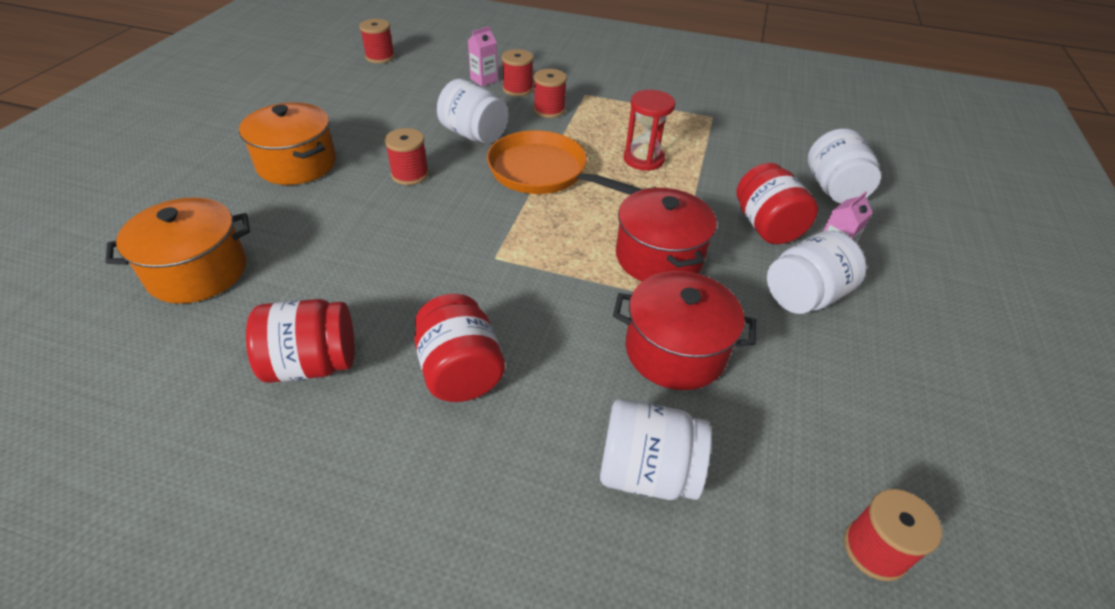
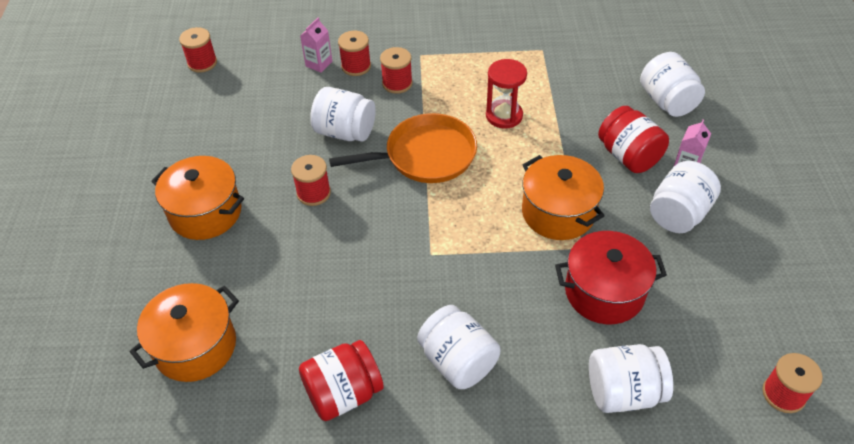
camera: 15 degrees left, 5 degrees up
red jar [414,294,505,402] -> white jar [417,305,501,389]
orange pan [487,130,640,195] -> orange pan turned 150 degrees clockwise [329,113,477,183]
red pot [616,187,717,281] -> orange pot [522,155,605,240]

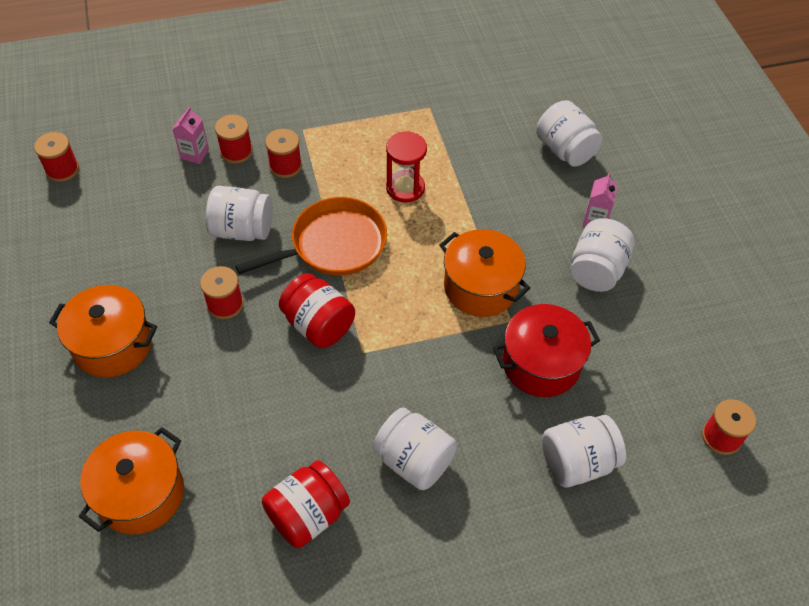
camera: 15 degrees left, 5 degrees up
red jar [598,106,669,173] -> red jar moved to [279,273,355,348]

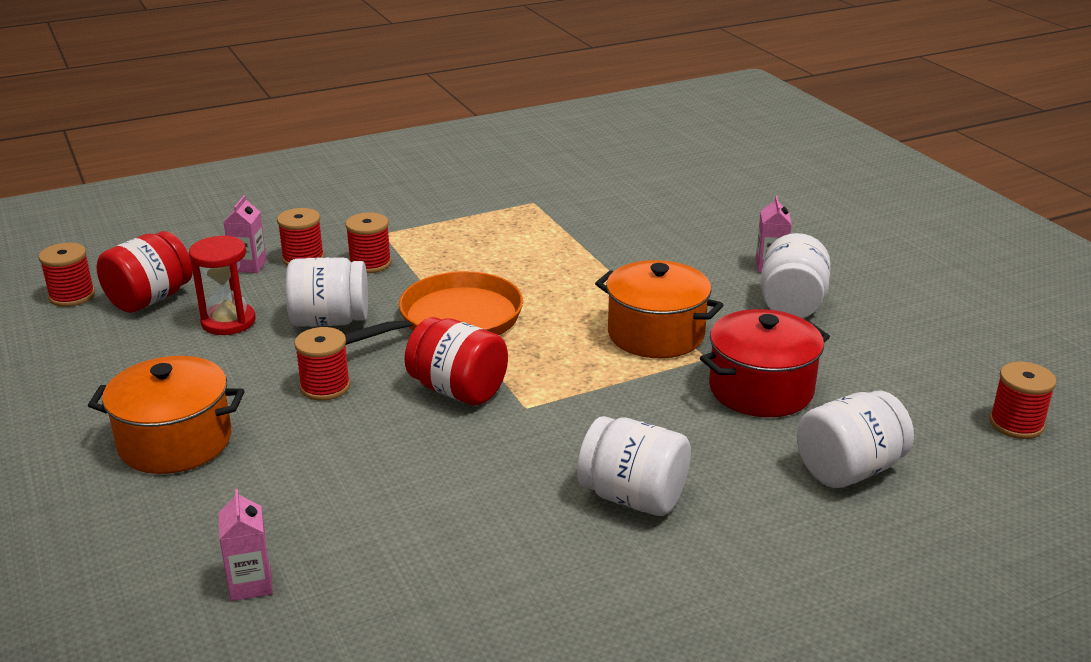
camera: 10 degrees left, 25 degrees down
orange pot [79,427,184,535] -> pink carton [218,489,273,601]
red jar [262,460,350,548] -> red jar moved to [96,231,193,313]
red hourglass [386,132,427,203] -> red hourglass moved to [189,235,256,335]
white jar [536,100,603,167] -> none

